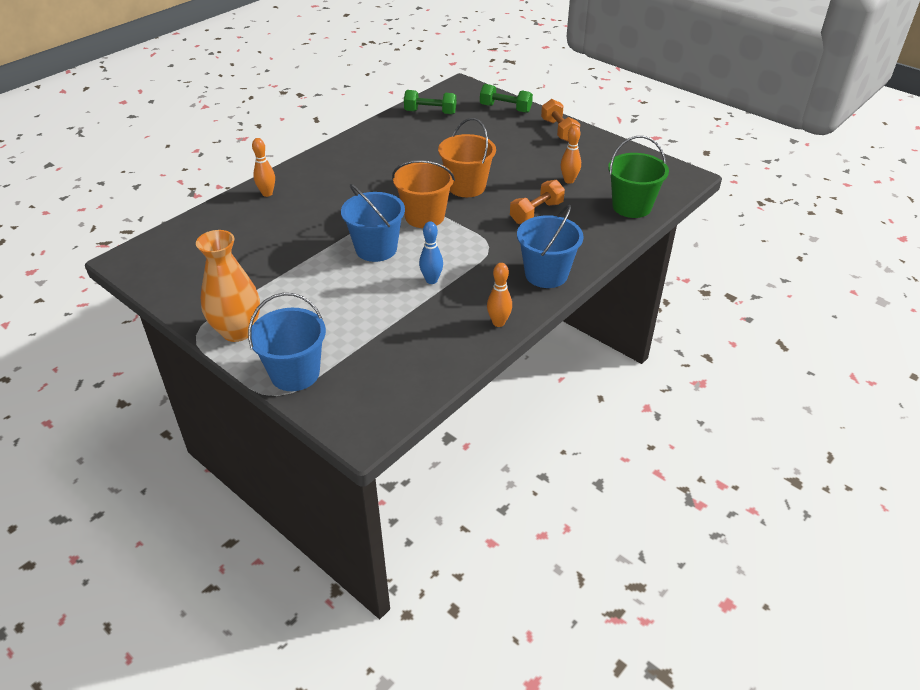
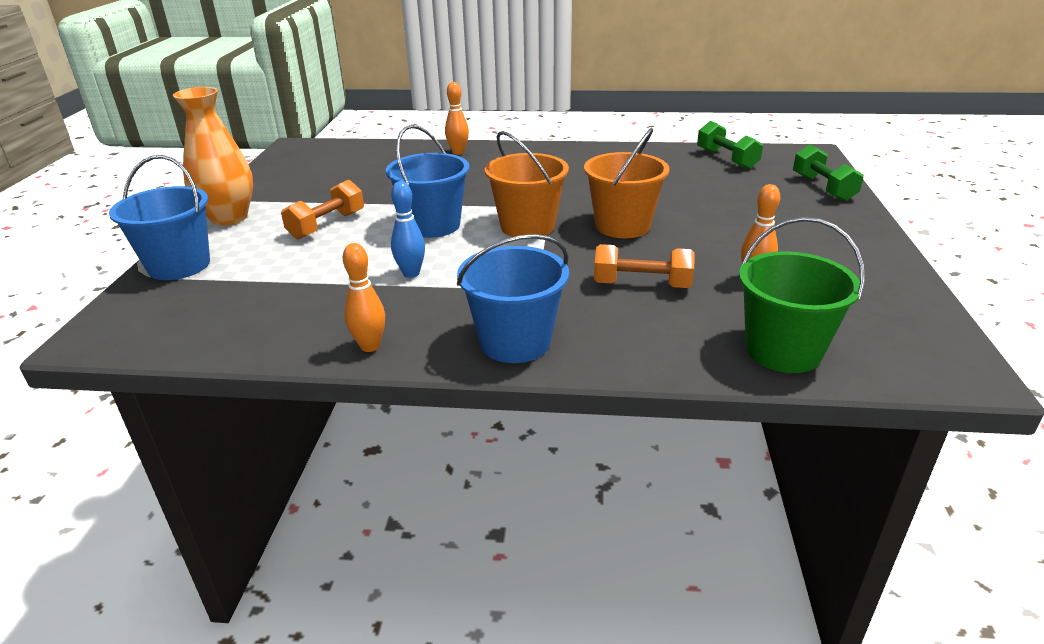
camera: 55 degrees right, 10 degrees down
orange dumbbell [541,99,580,142] -> orange dumbbell moved to [281,180,364,240]

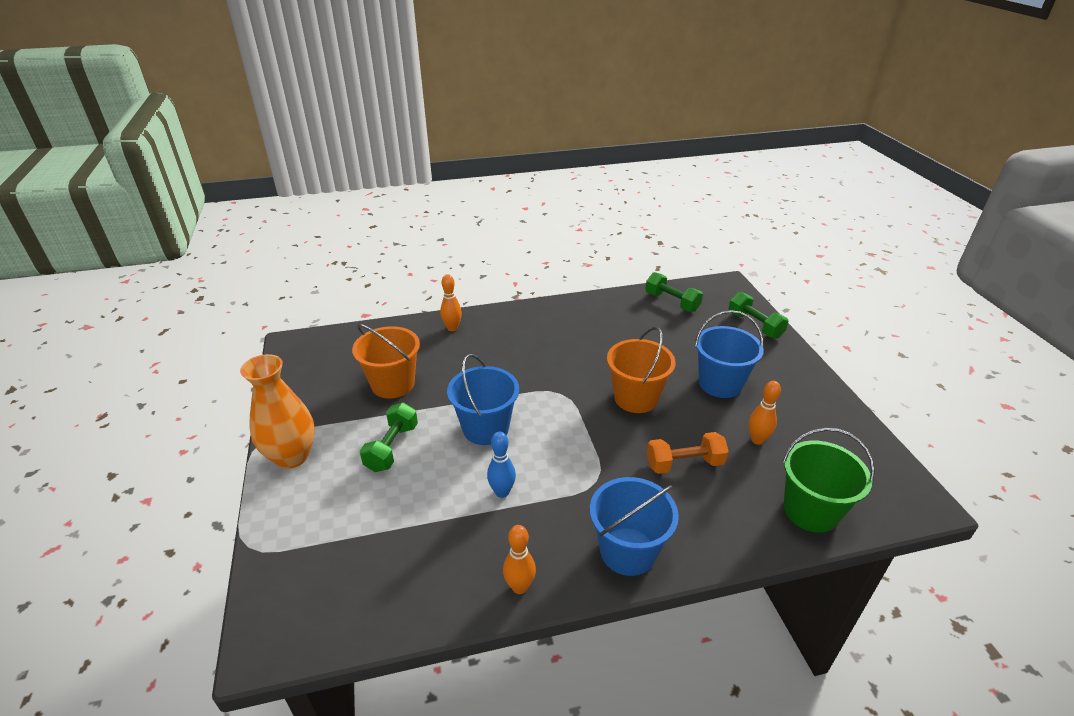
camera: 20 degrees left, 5 degrees up
blue bucket [109,155,210,280] -> blue bucket moved to [695,310,764,398]
orange dumbbell [281,180,364,240] -> green dumbbell [360,402,418,472]
orange bucket [485,131,569,237] -> orange bucket moved to [352,324,420,399]

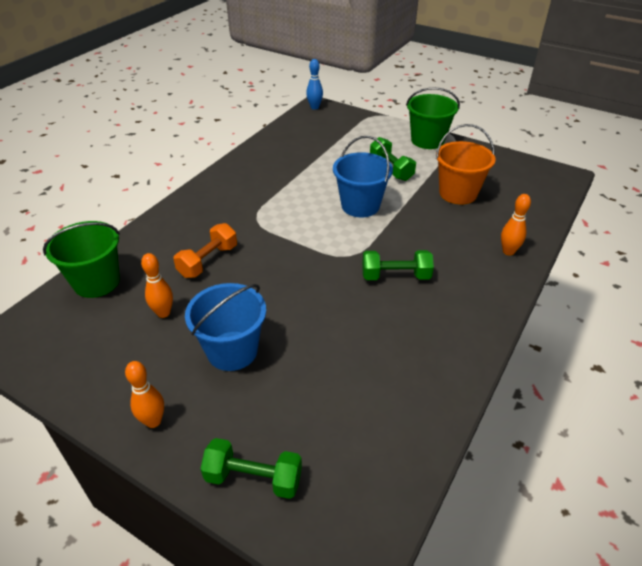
camera: 135 degrees right, 5 degrees up
orange vase [240,354,315,469] -> green bucket [406,87,460,149]
blue bowling pin [487,432,516,498] -> blue bowling pin moved to [306,59,323,110]
orange bowling pin [503,525,536,594] -> orange bowling pin moved to [125,361,164,428]
blue bucket [590,477,679,576] -> none
orange bucket [607,327,676,413] -> none
green dumbbell [645,272,703,312] -> green dumbbell moved to [362,250,434,280]

